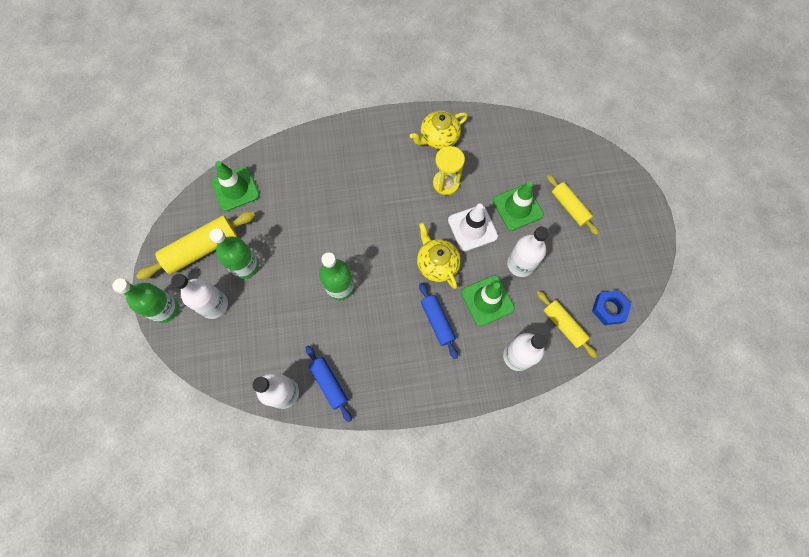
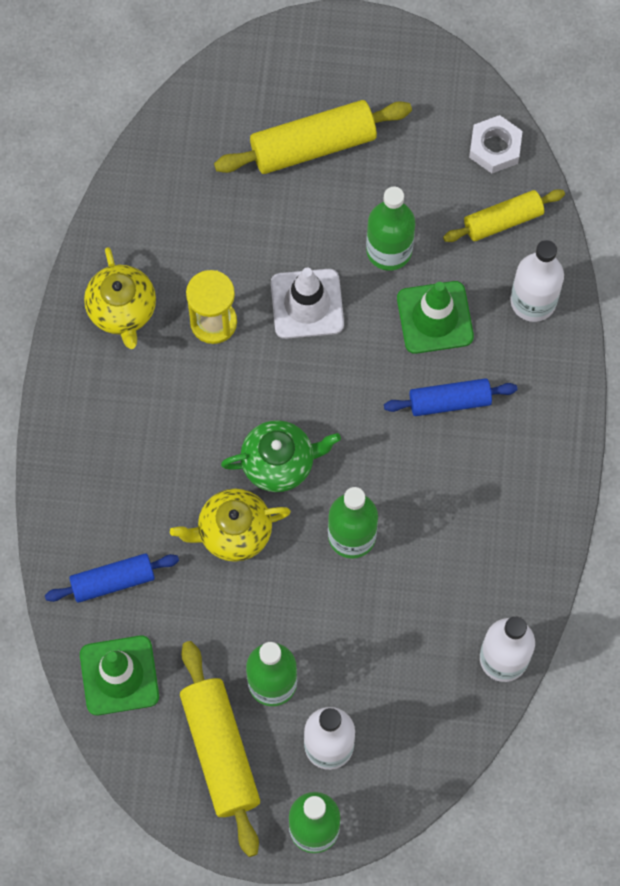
camera: 75 degrees left, 0 degrees up
blue rolling pin [306,345,352,422] -> blue rolling pin moved to [45,553,179,603]
yellow teapot [417,223,461,289] -> yellow teapot moved to [170,489,291,562]
green traffic cone [493,181,544,231] -> none
white bottle [507,226,549,277] -> green bottle [366,187,415,271]
yellow rolling pin [547,175,599,235] -> yellow rolling pin [214,100,412,174], size x1.58
blue nut [592,290,632,325] -> white nut [469,115,523,173]
none -> green teapot [221,420,341,492]

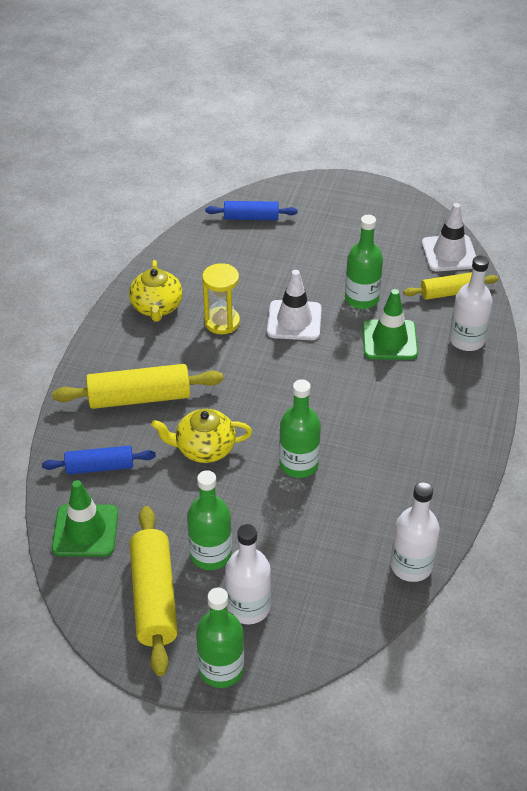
camera: 10 degrees right, 25 degrees down
yellow rolling pin [214,100,412,174] -> yellow rolling pin moved to [52,364,223,409]
green teapot [221,420,341,492] -> none
blue rolling pin [384,378,517,416] -> blue rolling pin moved to [205,201,298,220]
white nut [469,115,523,173] -> white traffic cone [422,203,476,271]

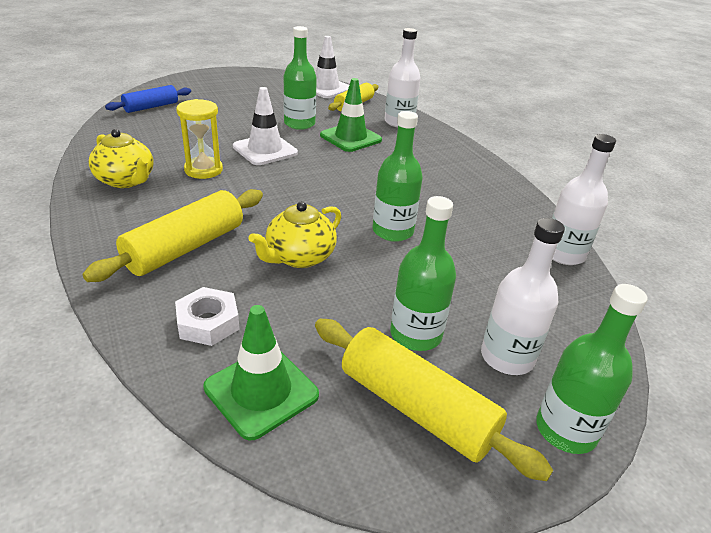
camera: 45 degrees left, 10 degrees down
blue rolling pin [42,446,156,475] -> white nut [175,287,239,346]

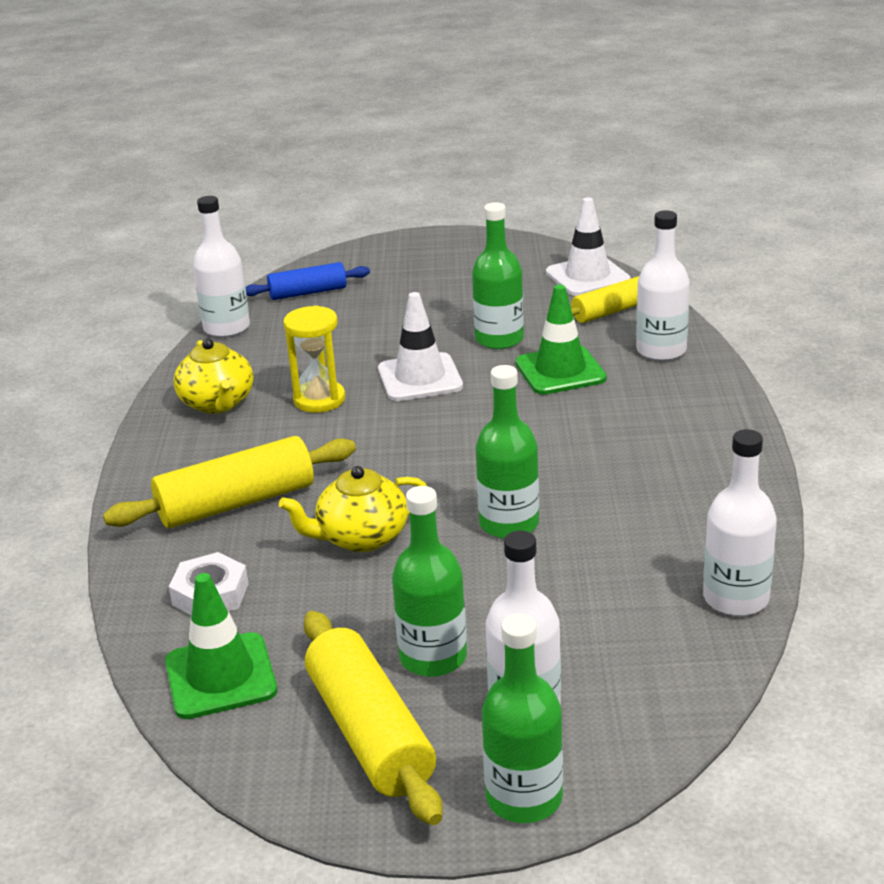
camera: 30 degrees right, 5 degrees down
none -> white bottle [193,196,250,338]

